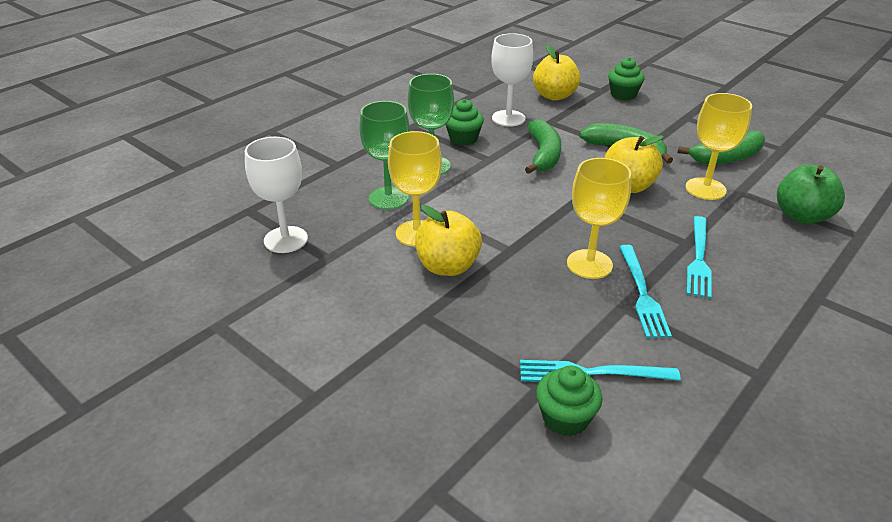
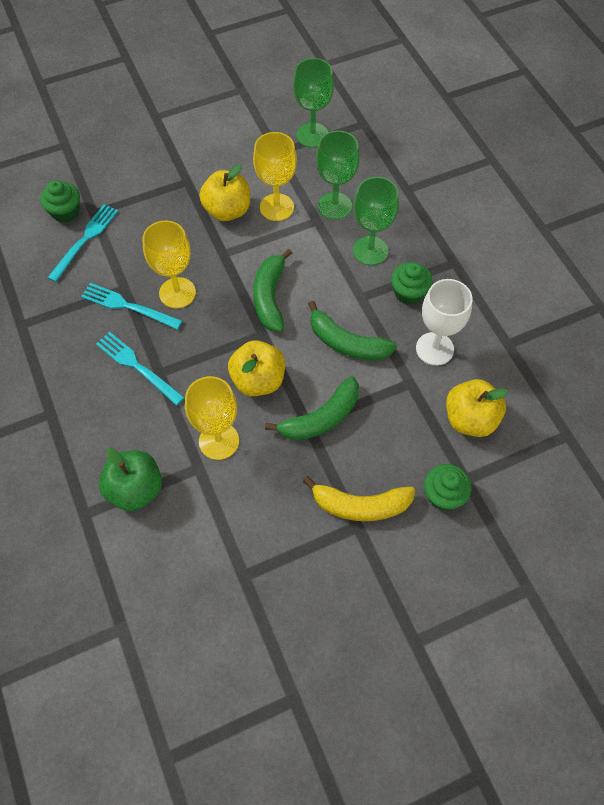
camera: 115 degrees right, 25 degrees up
white goblet [245,137,308,253] -> green goblet [293,58,334,148]
green banana [677,130,765,164] -> green banana moved to [253,249,292,332]
none -> yellow banana [303,476,415,521]

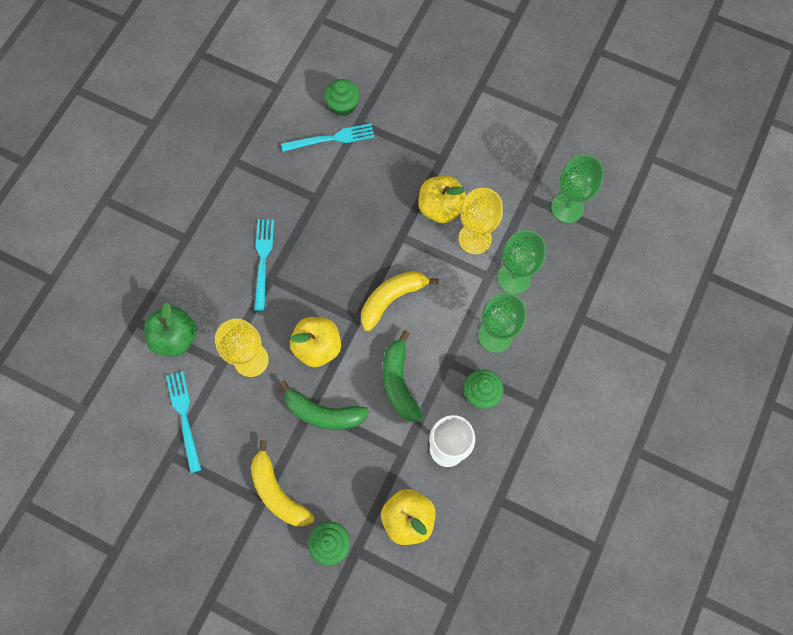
camera: 50 degrees right, 10 degrees up
turquoise fork [81,283,182,330] -> turquoise fork moved to [166,371,201,473]
yellow goblet [143,220,196,308] -> none
green banana [253,249,292,332] -> yellow banana [361,271,439,331]

